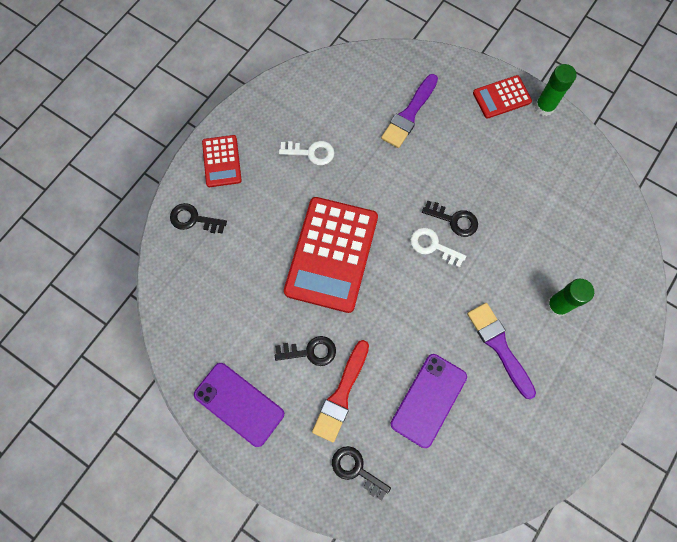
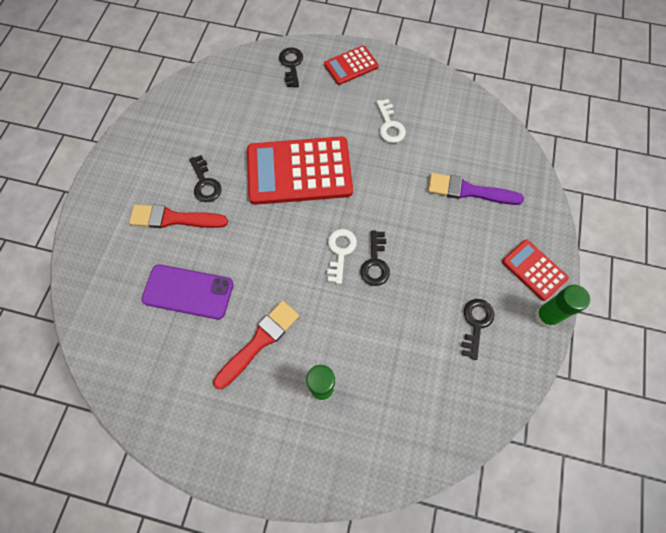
camera: 70 degrees right, 5 degrees down
purple phone [194,363,284,447] -> none
black key [332,446,391,501] -> black key moved to [461,299,494,360]
purple brush [467,303,536,399] -> red brush [213,301,299,389]

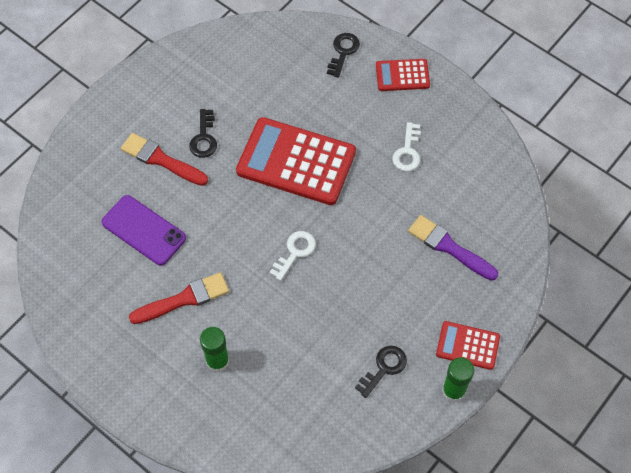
camera: 25 degrees right, 5 degrees down
black key [360,231,390,286] -> none
red calculator [502,239,569,301] -> red calculator turned 60 degrees counterclockwise [436,321,500,370]

